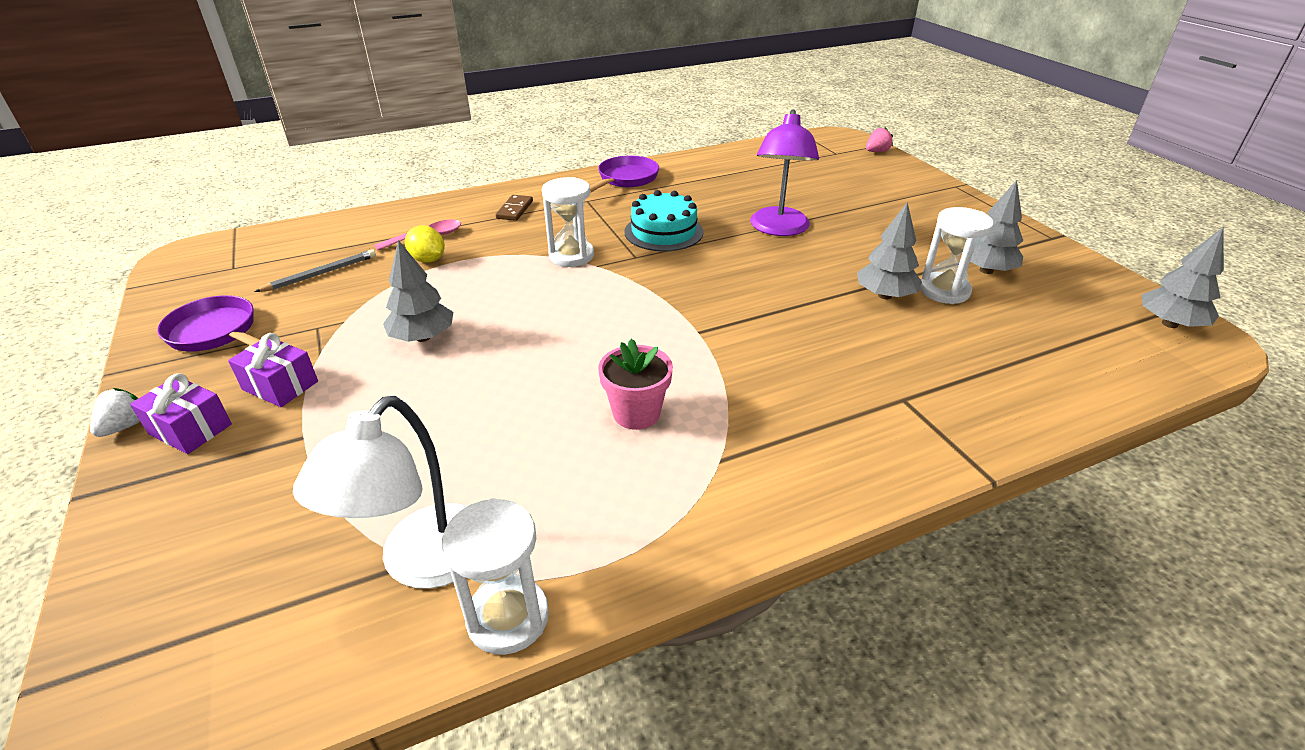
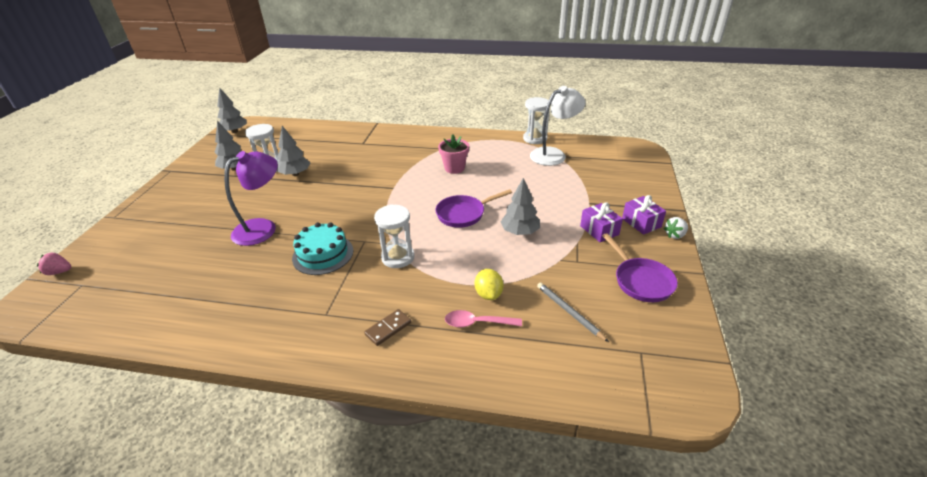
camera: 145 degrees left, 0 degrees up
grey pencil [254,249,376,292] -> grey pencil turned 60 degrees clockwise [537,282,609,342]
purple pan [590,155,659,193] -> purple pan moved to [435,189,512,228]

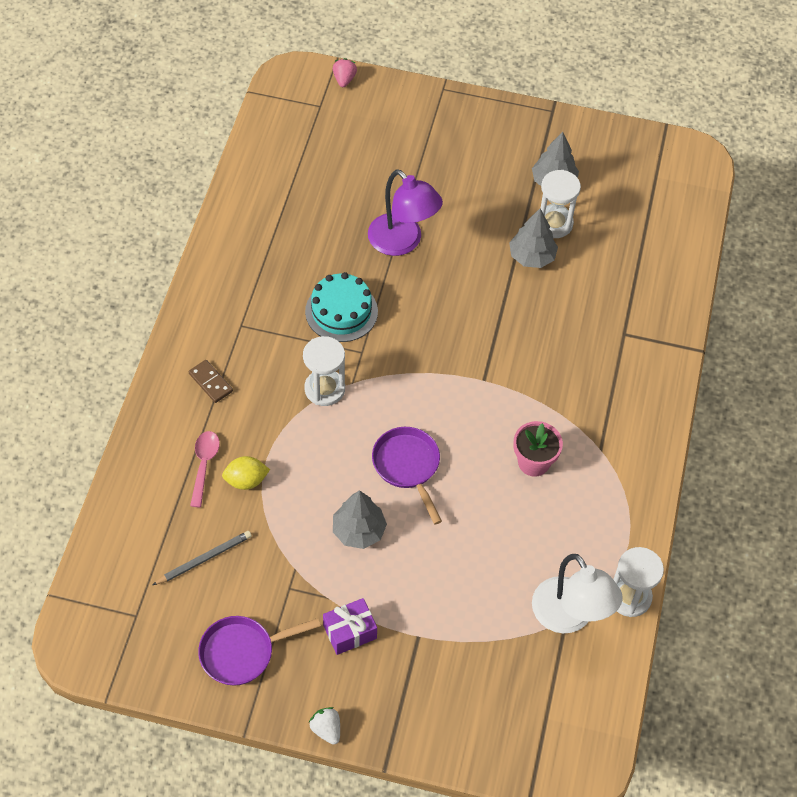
camera: 90 degrees right, 20 degrees up
grey tree [217,87,247,133] -> none
purple gift [622,195,666,235] -> none

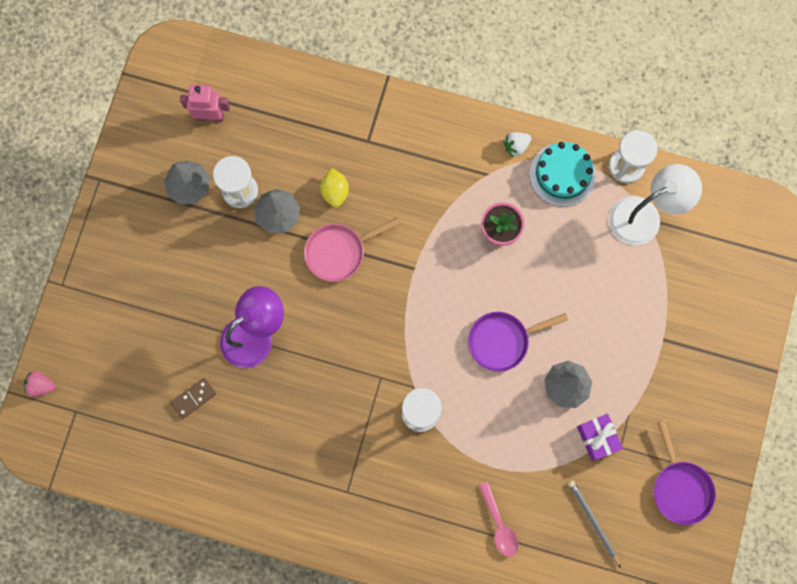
camera: 85 degrees left, 20 degrees up
brown domino [189,360,233,403] -> brown domino moved to [170,378,216,419]
pink spoon [190,431,220,507] -> pink spoon turned 120 degrees counterclockwise [479,482,518,557]
yellow lemon [222,456,270,490] -> yellow lemon moved to [320,168,349,207]
turquoise cake [305,272,378,342] -> turquoise cake moved to [529,142,596,207]
white strawberry [309,707,340,745] -> white strawberry moved to [503,132,532,157]
purple gift [323,598,377,655] -> purple gift moved to [577,414,623,461]
none -> pink robot [180,84,230,122]
none -> pink pan [304,218,400,282]

